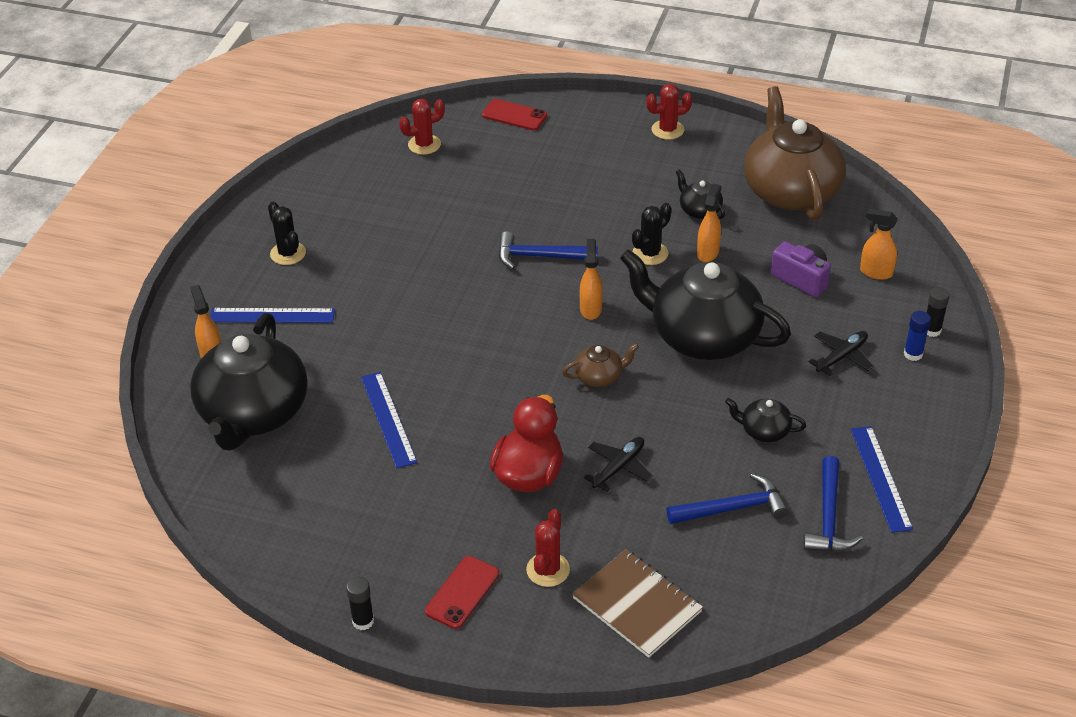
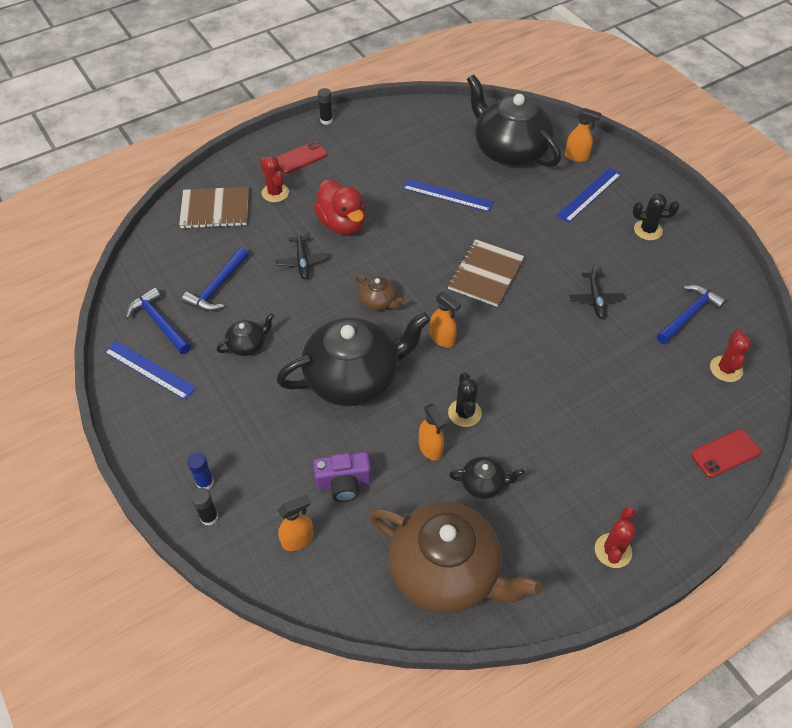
camera: 130 degrees right, 10 degrees up
red phone [425,556,499,629] -> red phone turned 75 degrees clockwise [276,141,327,174]
blue hammer [498,231,598,269] -> blue hammer moved to [657,285,726,344]
brown teapot [563,343,639,387] -> brown teapot turned 75 degrees counterclockwise [355,275,404,310]
black plane [808,331,874,376] -> black plane moved to [569,264,625,319]
none -> brown notebook [448,239,524,307]

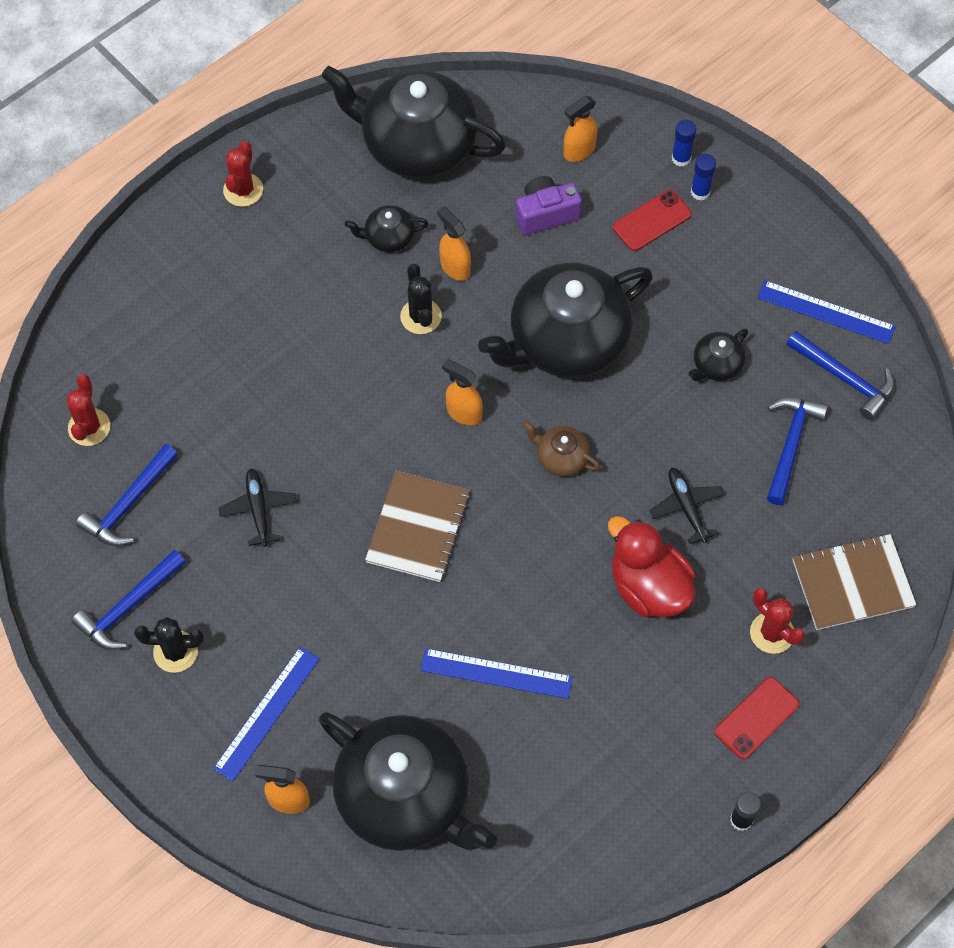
camera: 170 degrees right, 10 degrees up
black glue stick [191,488,218,526] -> blue glue stick [672,120,696,166]
brown teapot [369,502,542,614] -> black teapot [321,66,506,178]
red phone [691,429,761,478] -> red phone moved to [613,190,692,251]
none -> blue hammer [72,550,186,650]

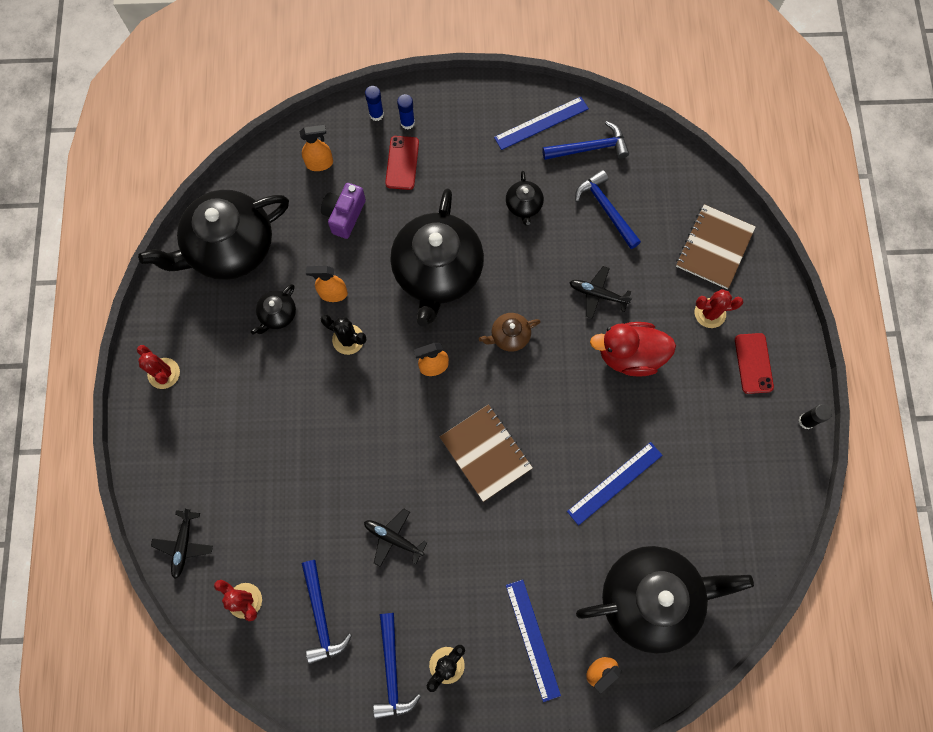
camera: 50 degrees left, 10 degrees up
orange spray bottle [564,96,597,162] -> orange spray bottle turned 105 degrees counterclockwise [300,125,333,171]
none -> black plane [151,508,213,579]

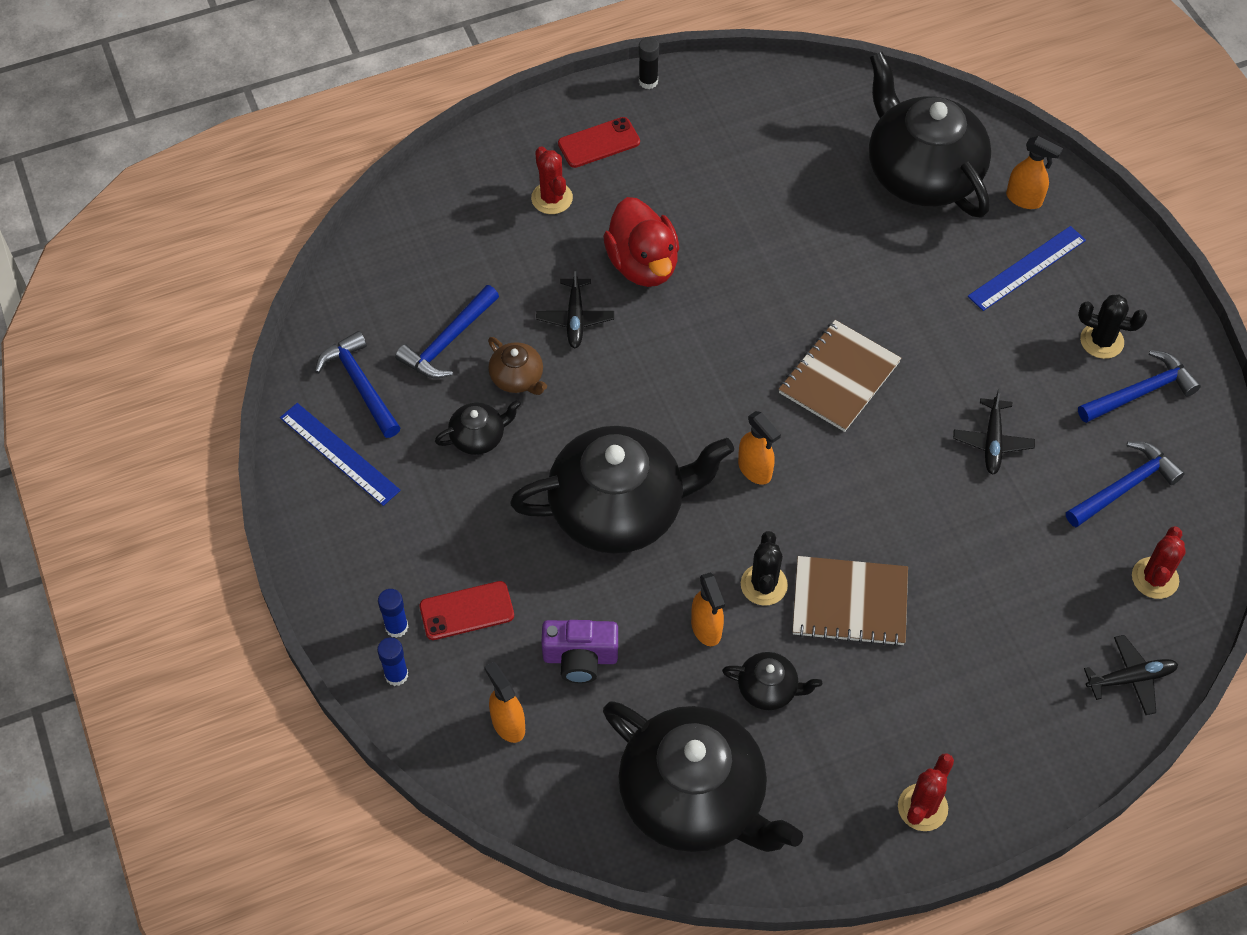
camera: 110 degrees left, 15 degrees down
brown teapot [479,313,541,352] -> brown teapot moved to [488,337,547,395]
blue ruler [567,442,663,526] -> none
brown notebook [676,204,756,289] -> brown notebook moved to [792,556,908,646]

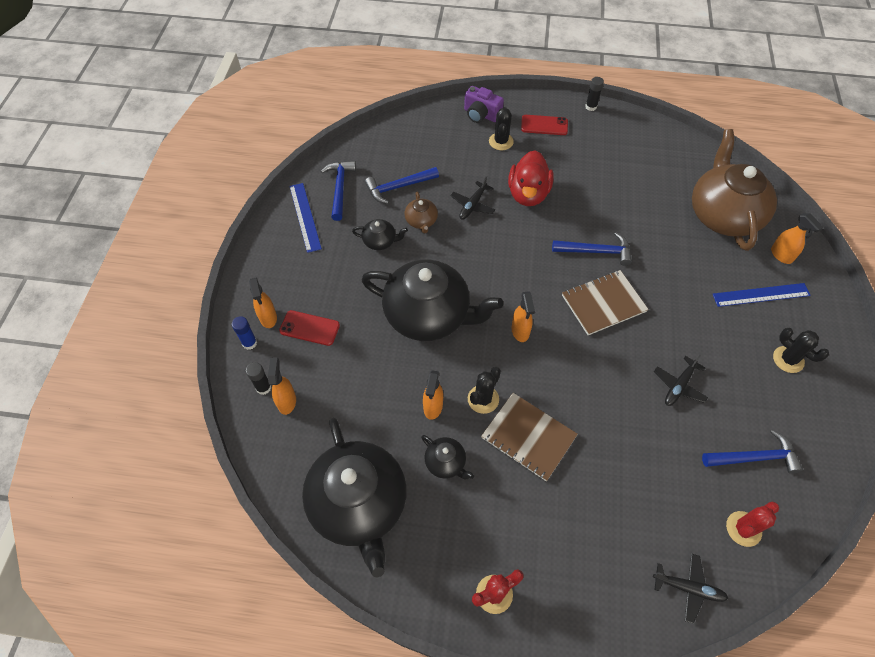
camera: 30 degrees right, 0 degrees up
blue glue stick [378,589,408,638] -> orange spray bottle [249,277,277,328]
red cactus [531,146,573,214] -> black cactus [489,107,514,150]
purple camera [541,620,618,684] -> purple camera moved to [464,86,504,123]
black teapot [869,52,991,218] -> brown teapot [692,129,777,251]
blue hammer [1078,350,1201,423] -> blue hammer moved to [552,232,632,266]
none -> black glue stick [246,362,271,395]

